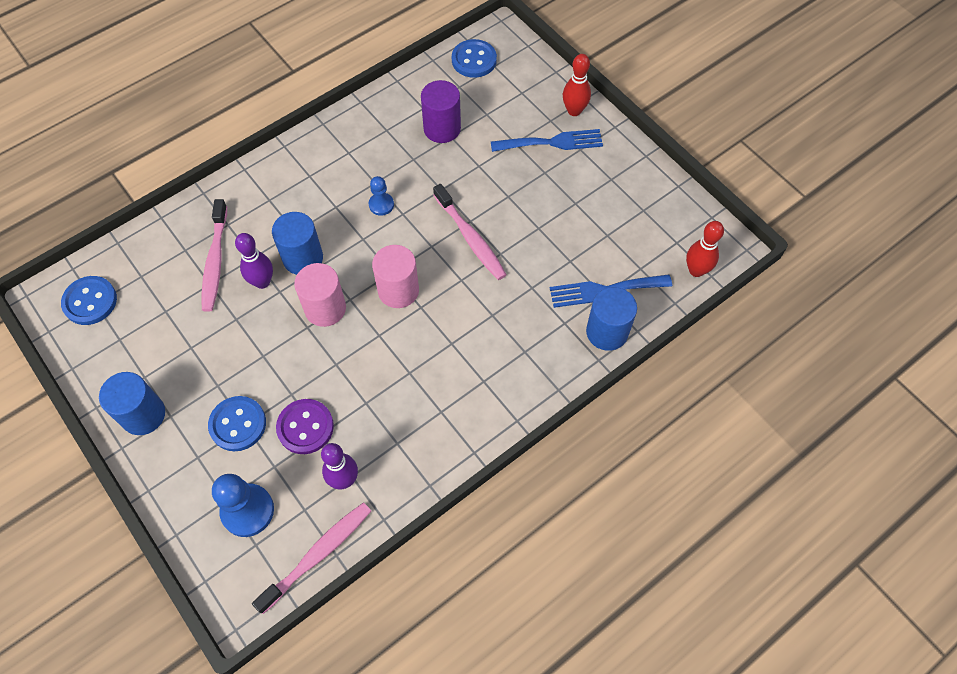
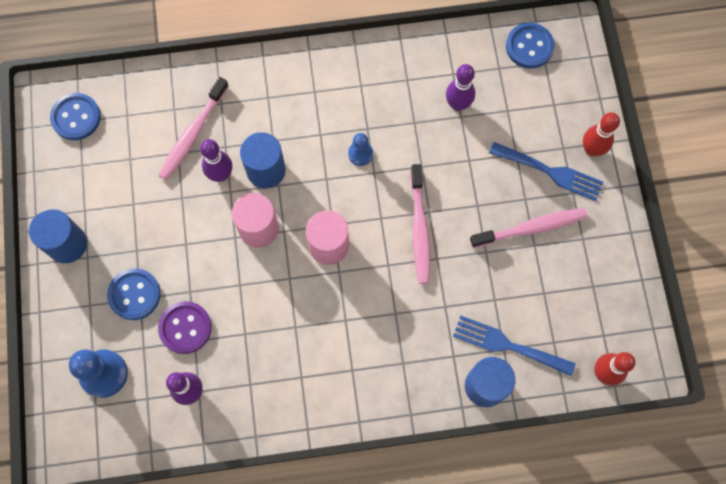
camera: 30 degrees right, 10 degrees up
pink toothbrush [252,503,371,614] -> pink toothbrush moved to [470,208,588,248]
purple cylinder [421,80,461,143] -> purple bowling pin [446,64,475,111]

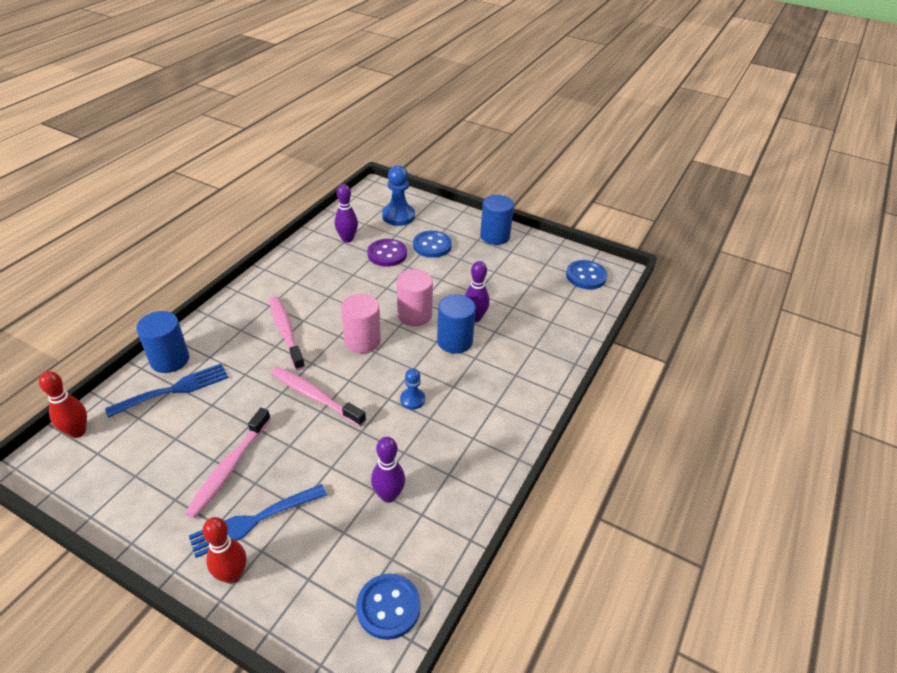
camera: 125 degrees right, 30 degrees down
pink toothbrush [158,77,229,180] -> pink toothbrush moved to [269,296,305,370]

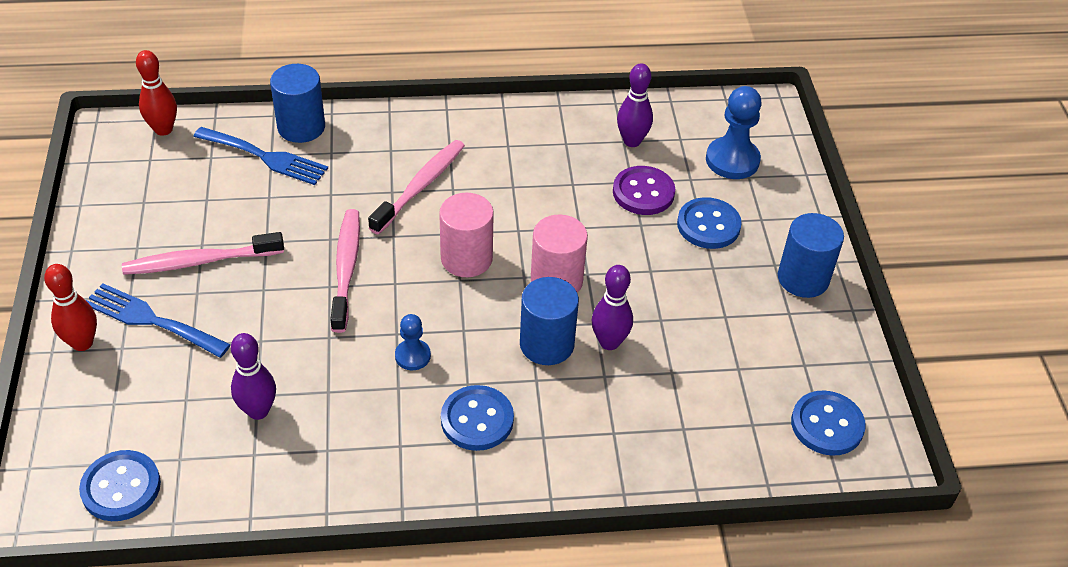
camera: 55 degrees right, 5 degrees up
none -> blue button [441,385,514,451]

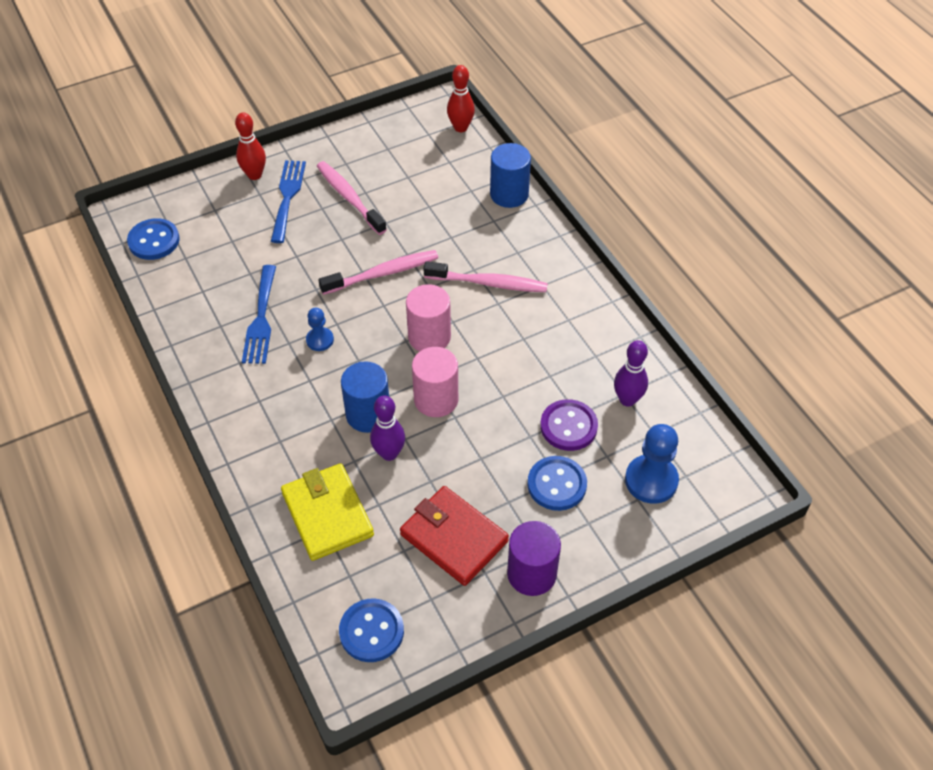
camera: 70 degrees right, 5 degrees up
blue fork [193,127,328,185] -> blue fork moved to [242,265,276,364]
purple bowling pin [231,333,276,420] -> none
blue button [441,385,514,451] -> none
blue cylinder [778,213,844,298] -> purple cylinder [507,521,561,596]
none -> yellow wallet [281,463,374,561]
none -> red wallet [400,486,509,586]

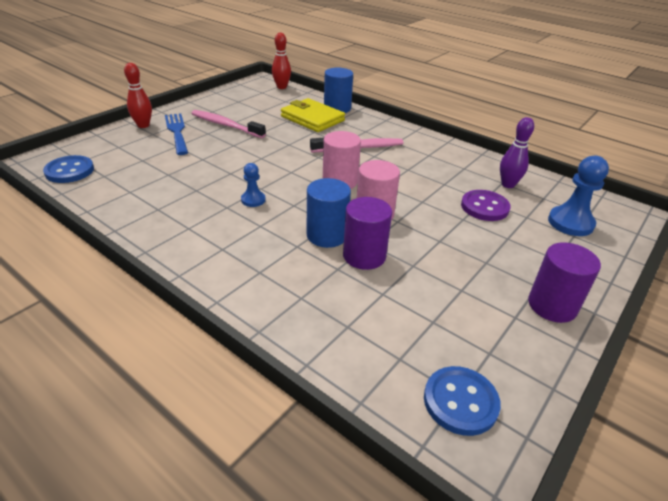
camera: 25 degrees left, 15 degrees down
blue fork [242,265,276,364] -> none
yellow wallet [281,463,374,561] -> yellow wallet moved to [281,98,345,132]
pink toothbrush [318,250,438,295] -> none
purple bowling pin [370,396,405,461] -> purple cylinder [343,197,392,270]
red wallet [400,486,509,586] -> none
blue button [527,456,587,511] -> none

